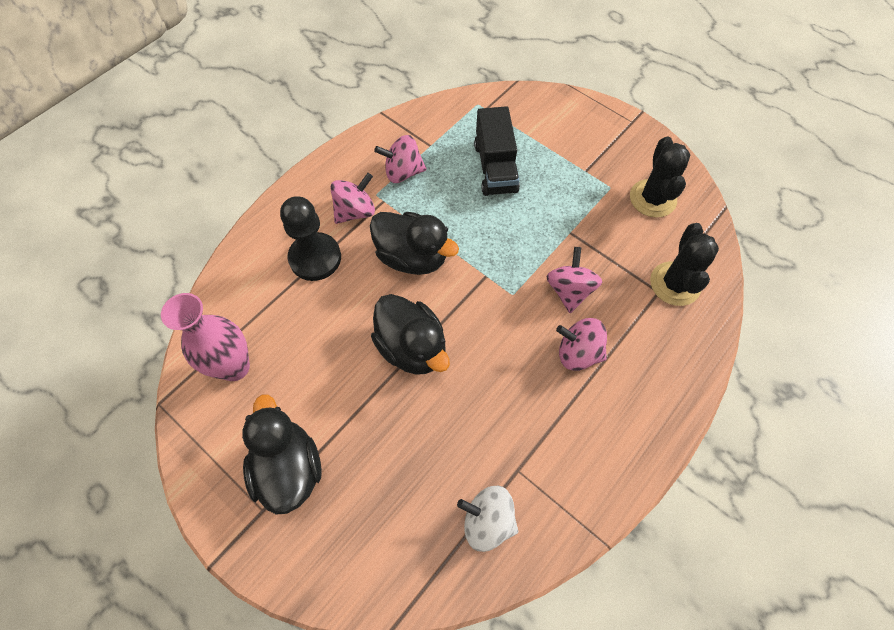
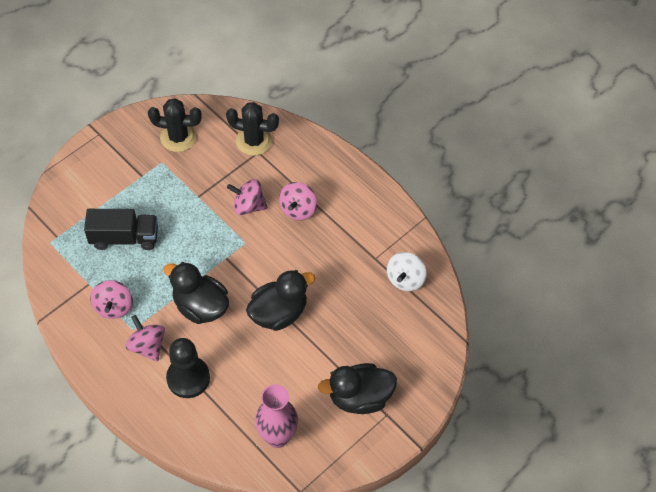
camera: 85 degrees left, 5 degrees down
black duck [370,212,459,275] -> black duck turned 90 degrees counterclockwise [163,262,229,324]

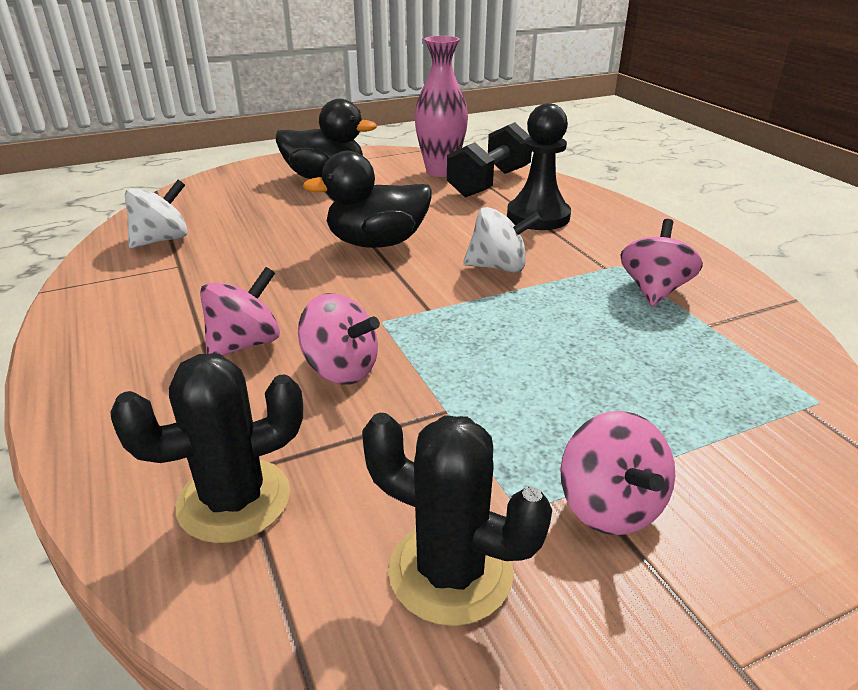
camera: 160 degrees left, 25 degrees down
black truck [84,209,158,250] -> none
pink spinning top [126,315,165,361] -> pink spinning top moved to [560,411,675,535]
black duck [163,262,229,324] -> white spinning top [463,207,541,273]
black cactus [226,102,279,156] -> black cactus turned 60 degrees counterclockwise [110,354,303,543]
none -> black dumbbell [447,122,532,198]

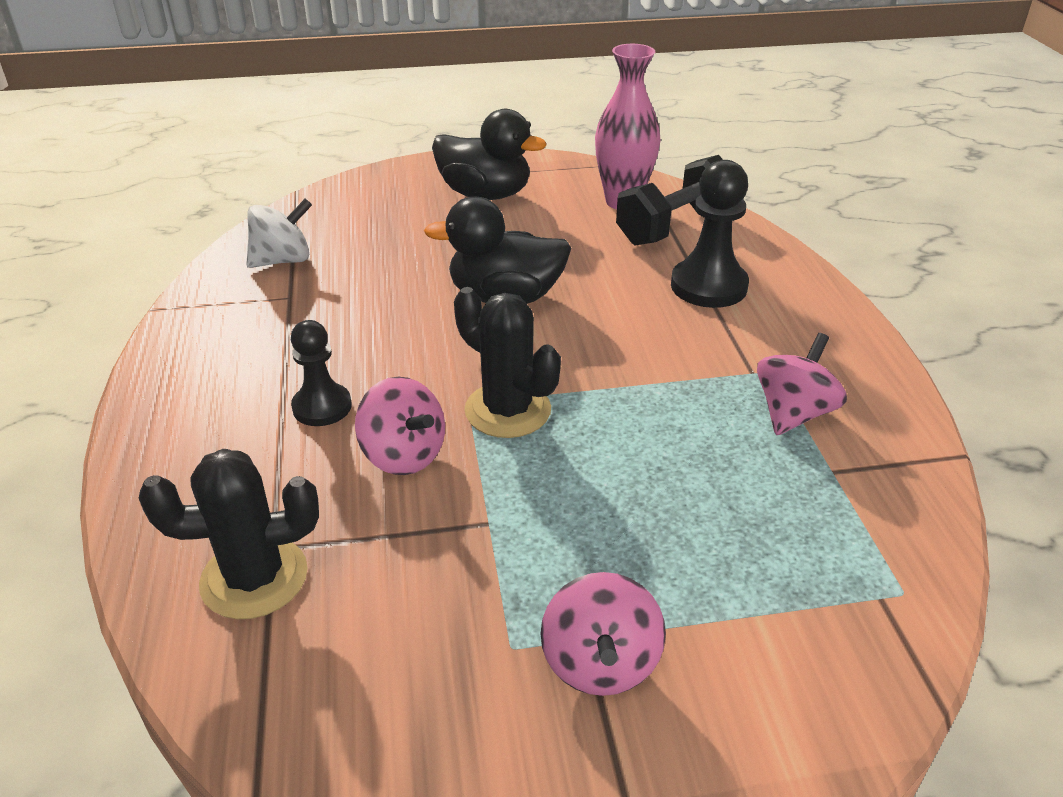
camera: 15 degrees right, 5 degrees up
pink spinning top [200,267,280,356] -> black pawn [291,320,352,426]
black cactus [362,413,552,626] -> black cactus moved to [454,287,561,438]
white spinning top [463,207,541,273] -> none

